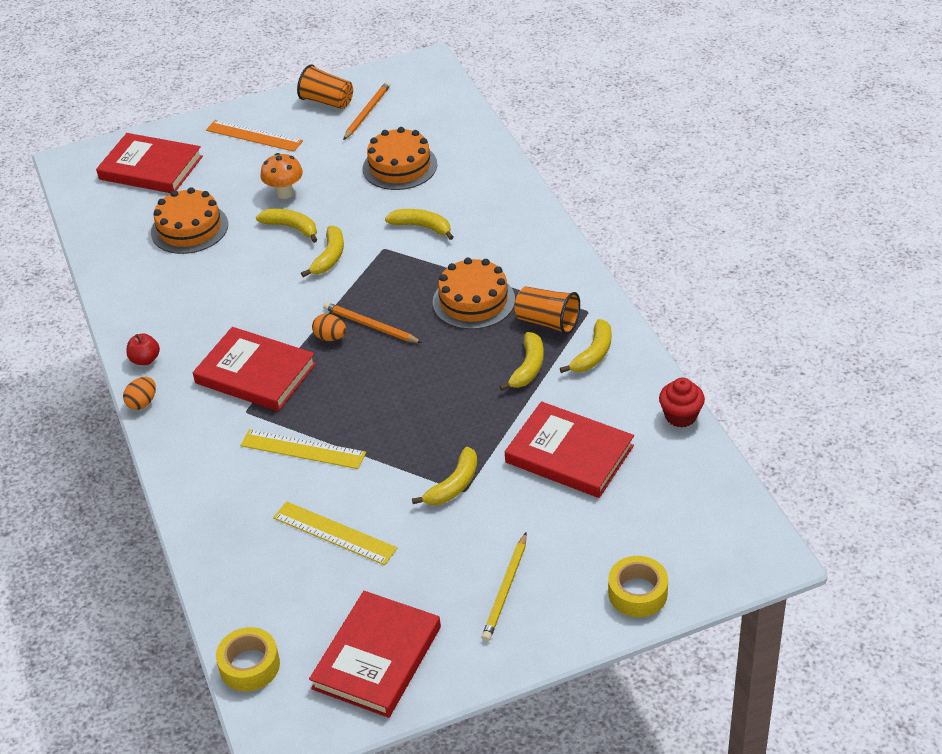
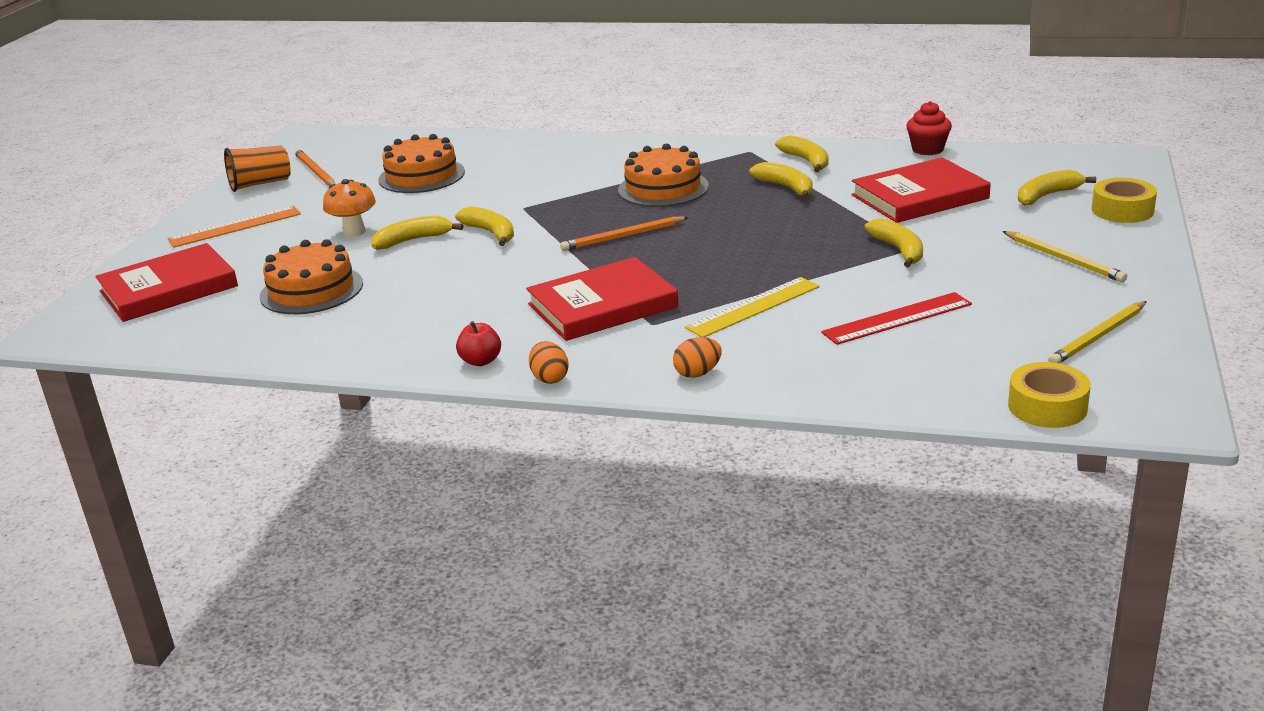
camera: 55 degrees left, 15 degrees down
yellow ruler [273,501,397,565] -> red ruler [821,292,972,345]
red book [309,591,441,718] -> yellow pencil [1048,301,1147,363]
orange egg [312,314,346,341] -> orange egg moved to [673,337,722,378]
yellow banana [385,209,453,240] -> yellow banana moved to [1018,170,1096,206]
orange cup [514,286,580,335] -> none

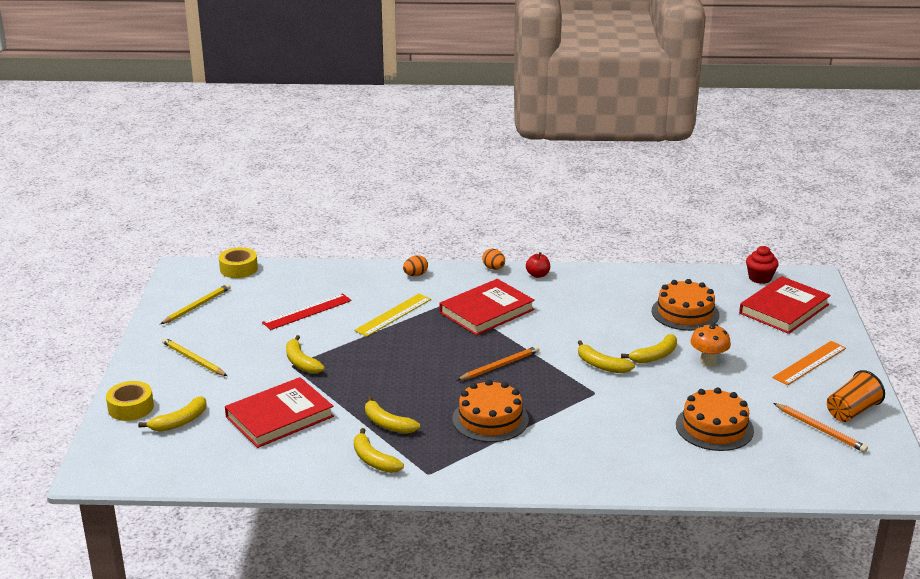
camera: 165 degrees right, 0 degrees up
red cupcake [906,101,952,155] -> red cupcake moved to [746,246,779,284]

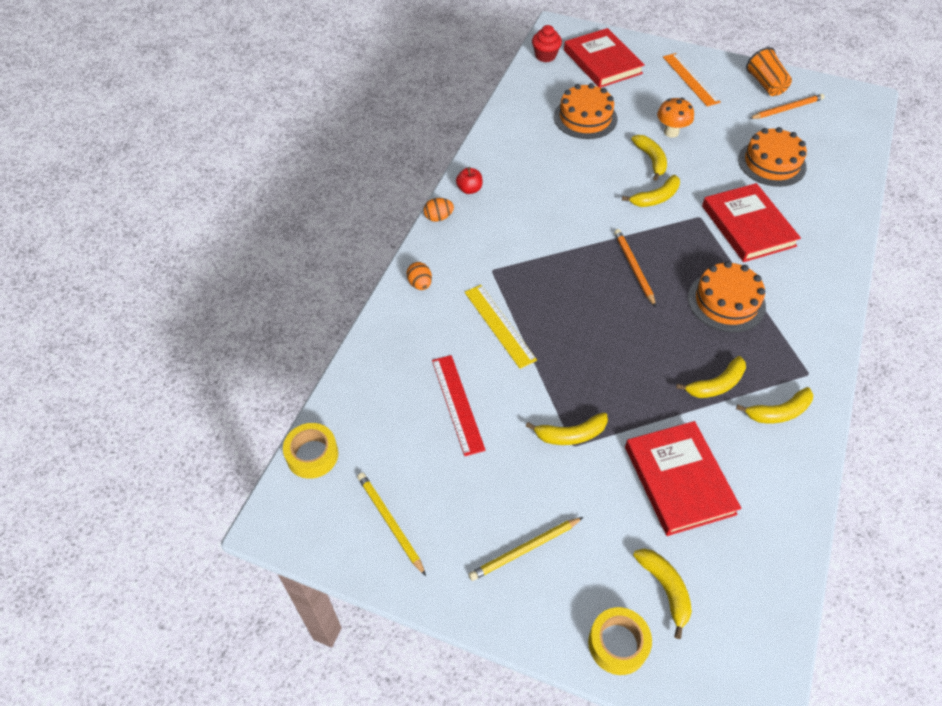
camera: 70 degrees left, 25 degrees up
red book [440,279,535,336] -> red book moved to [702,183,801,262]

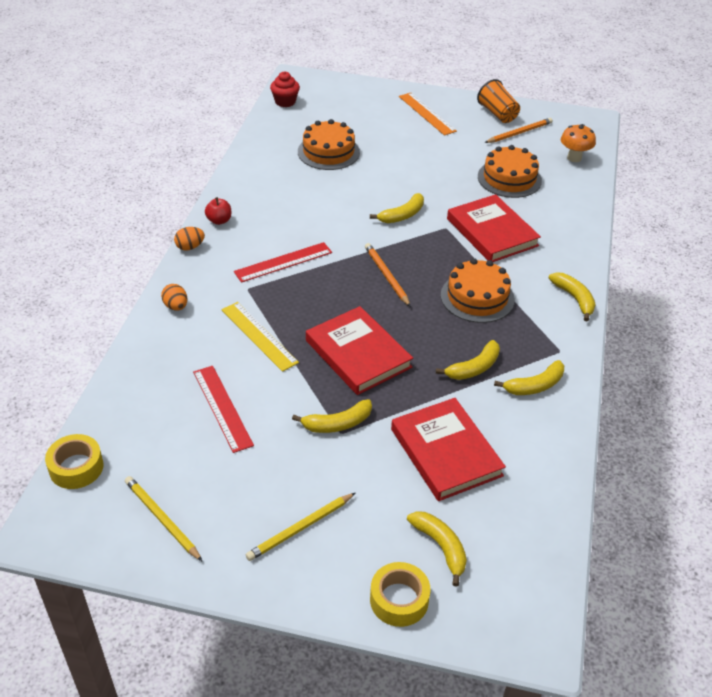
camera: 10 degrees left, 10 degrees down
red book [564,28,645,88] -> red book moved to [306,306,413,395]
yellow banana [631,135,667,181] -> yellow banana moved to [548,272,596,321]
orange mushroom [657,98,694,138] -> orange mushroom moved to [561,124,596,162]
none -> red ruler [234,242,332,283]

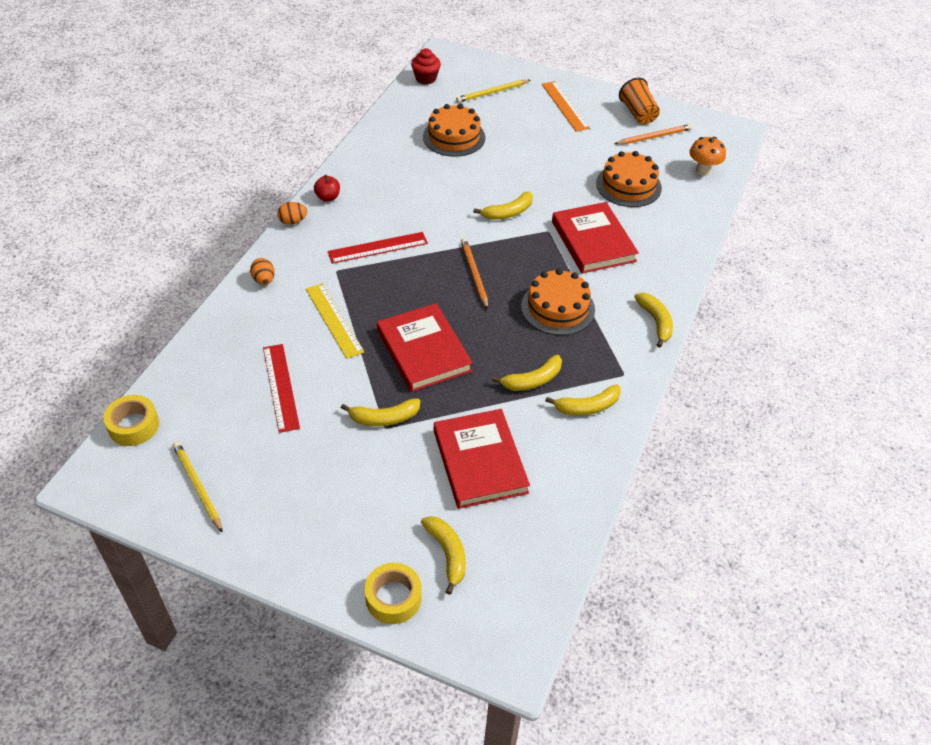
camera: 10 degrees right, 5 degrees up
yellow pencil [246,493,355,561] -> yellow pencil moved to [456,80,530,103]

